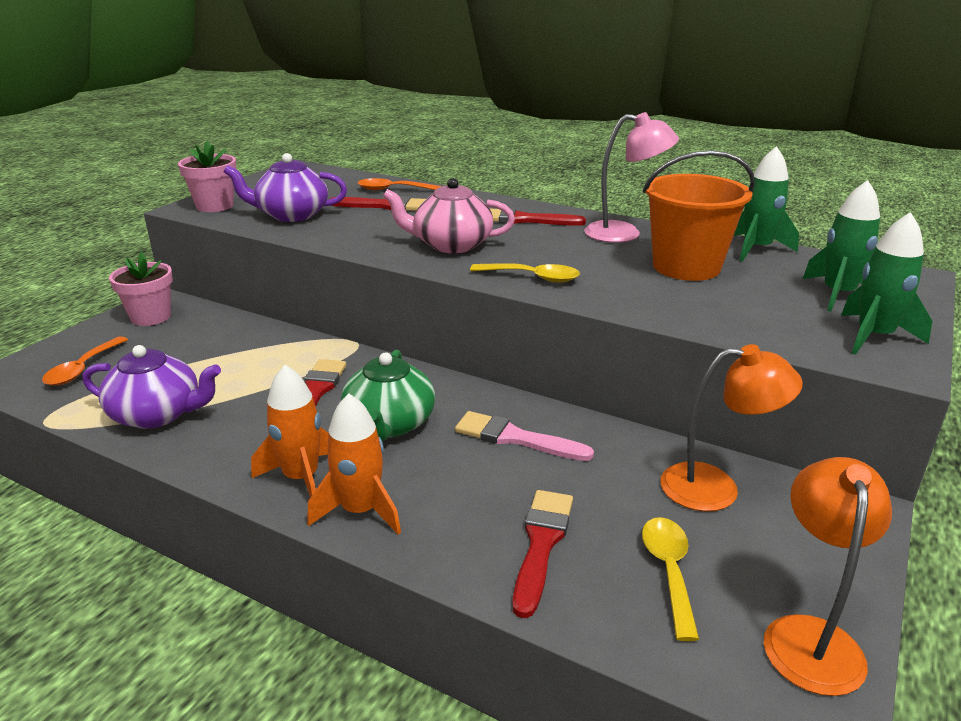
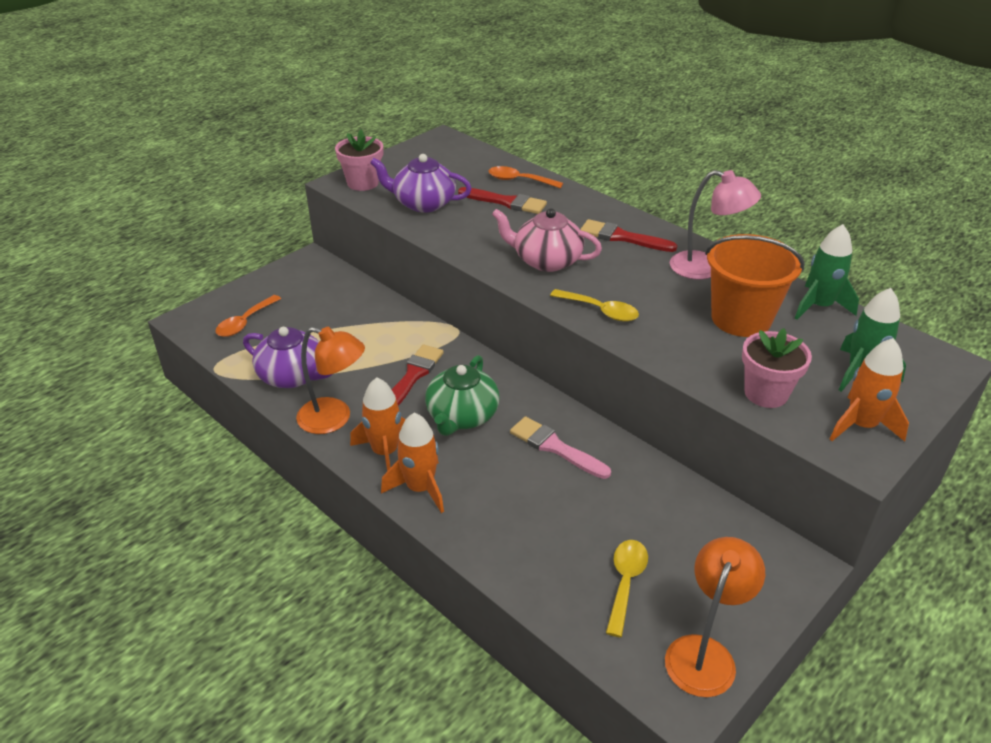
camera: 15 degrees right, 10 degrees up
pink flower pot [109,252,173,326] -> pink flower pot moved to [742,328,812,408]
red brush [513,490,573,618] -> none
orange lamp [660,344,803,512] -> orange lamp moved to [296,327,365,434]
green rocket [841,212,932,355] -> orange rocket [830,338,909,442]

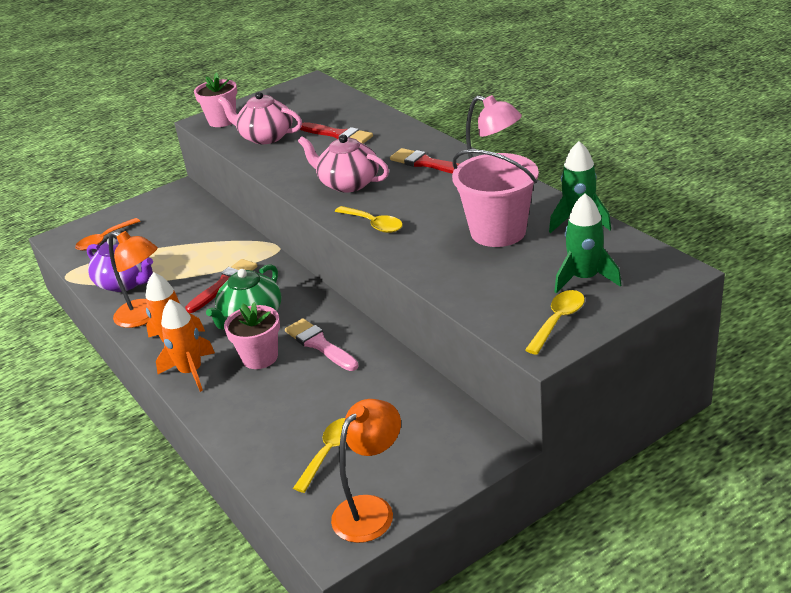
camera: 15 degrees right, 5 degrees down
purple teapot [370,154,472,213] -> pink teapot [218,92,302,144]
orange spoon [488,166,563,189] -> none
orange bucket [705,234,805,337] -> pink bucket [452,149,539,247]
pink flower pot [742,328,812,408] -> pink flower pot moved to [224,302,280,369]
orange rocket [830,338,909,442] -> yellow spoon [525,290,585,355]

